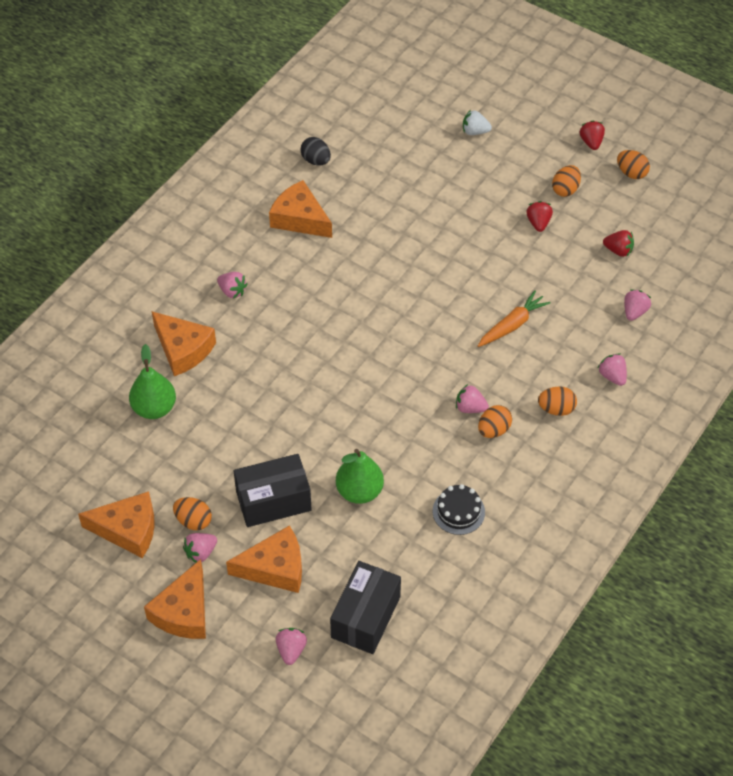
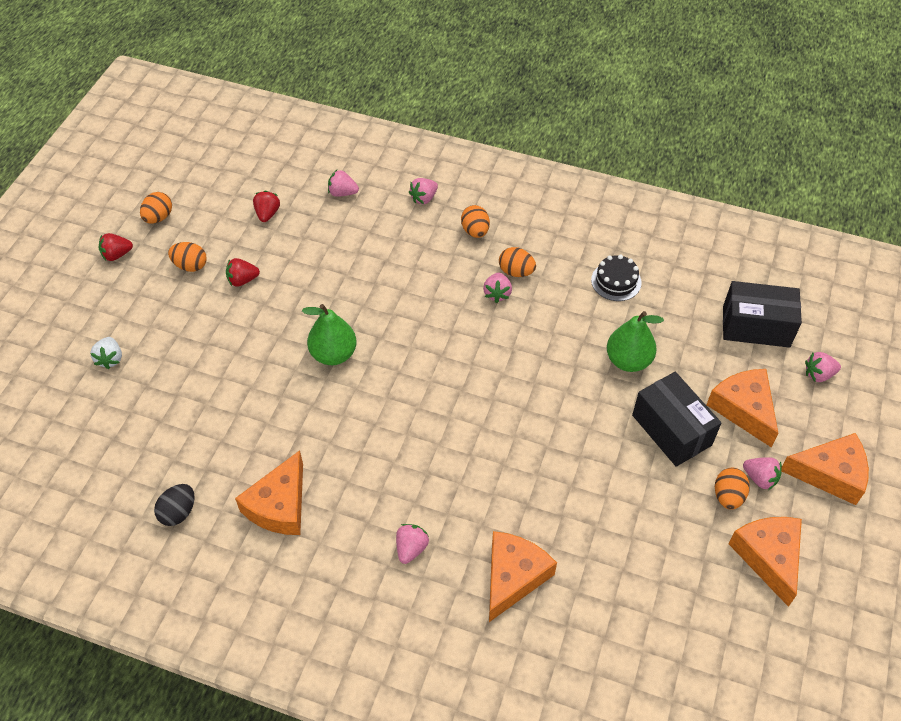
camera: 105 degrees left, 0 degrees up
green pear [129,344,176,419] -> green pear moved to [302,304,357,365]
orange carrot [478,290,551,347] -> none

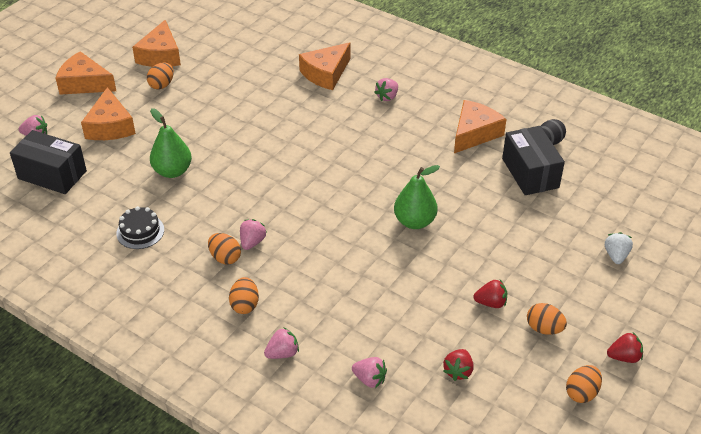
camera: 165 degrees left, 10 degrees down
black box [632,372,721,467] -> black box moved to [502,126,565,195]
pink strawberry [743,457,782,490] -> none

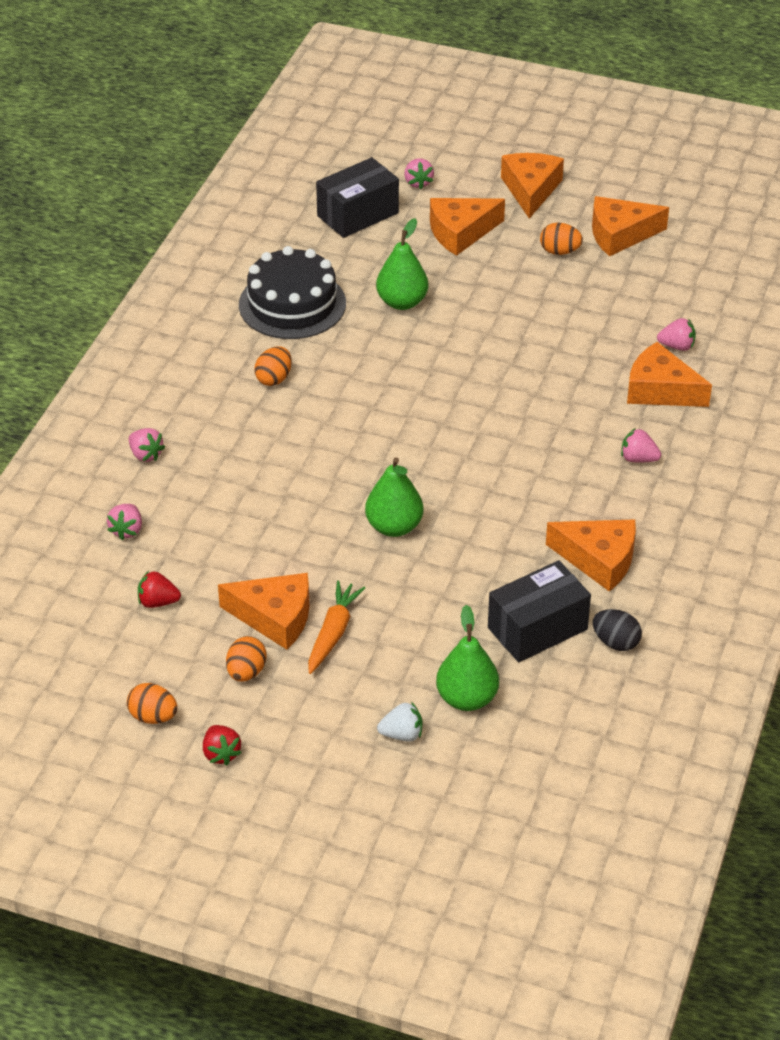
camera: 75 degrees right, 0 degrees up
black box [10,130,87,194] -> black box turned 45 degrees clockwise [316,157,399,238]
black cake [116,206,164,249] -> black cake [239,246,346,339], size x1.89
orange egg [229,277,259,314] -> none
pink strawberry [240,219,266,250] -> pink strawberry moved to [657,318,696,351]
red strawberry [473,280,507,308] -> orange cheese [218,573,310,650]
none -> orange carrot [308,581,365,674]
none -> green pear [436,605,499,711]

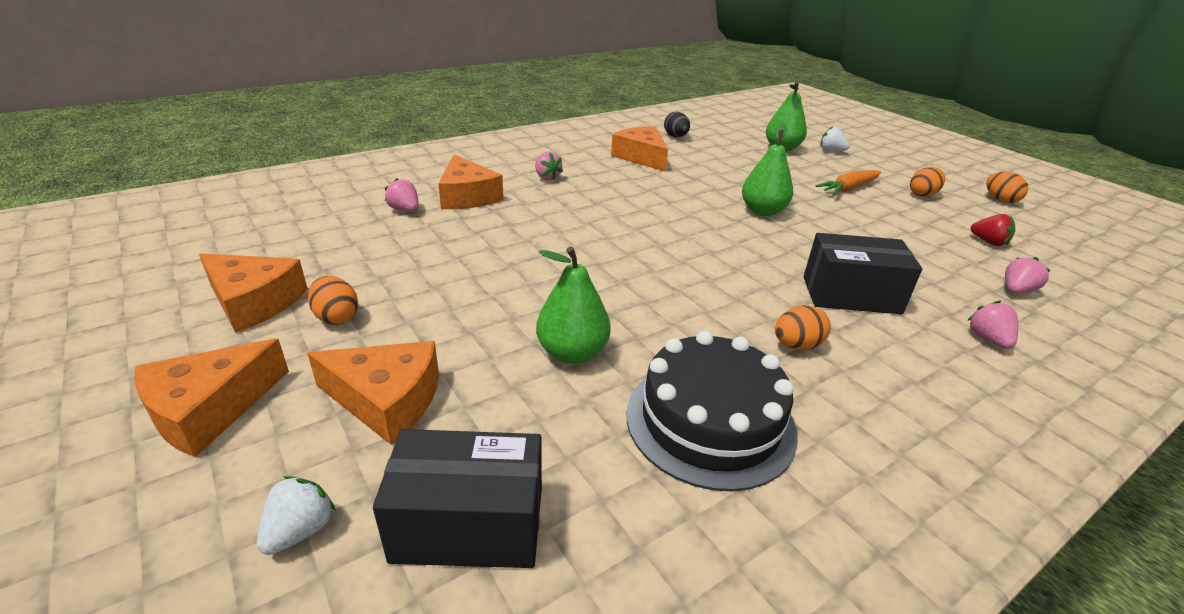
camera: 145 degrees left, 10 degrees down
red strawberry [203,725,242,765] -> none
orange cheese [218,573,310,650] -> none
pink strawberry [404,158,434,189] -> white strawberry [257,476,336,555]
black box [488,560,591,662] -> black box moved to [803,233,922,314]

